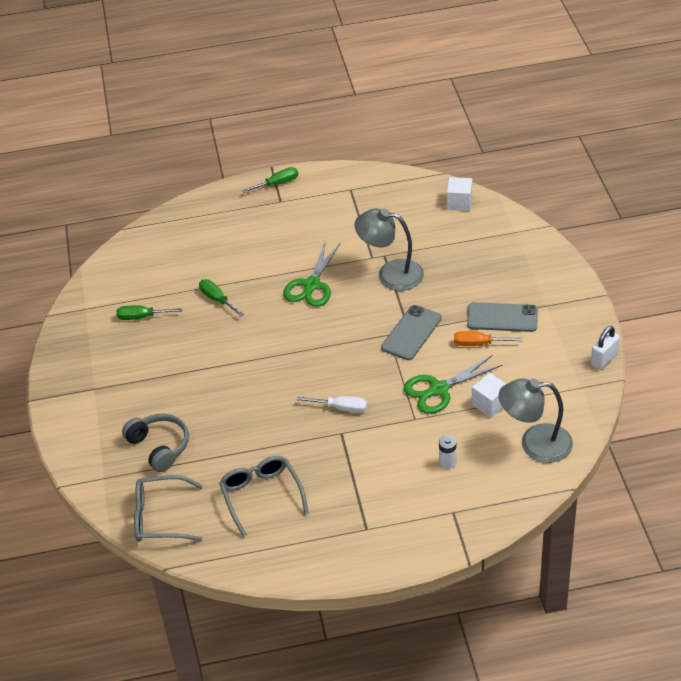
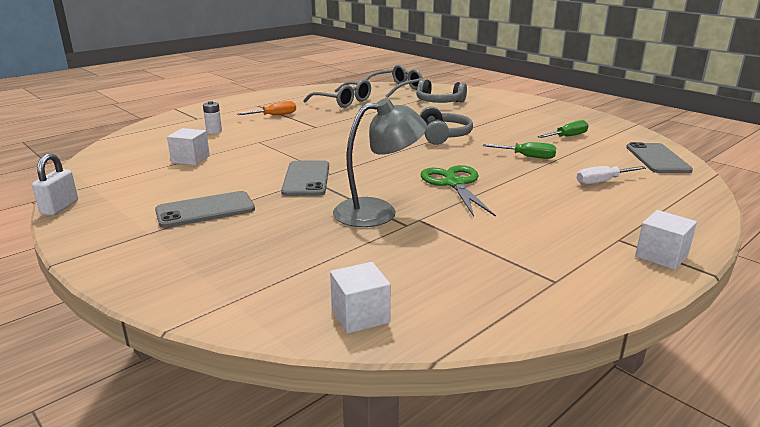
camera: 145 degrees right, 20 degrees down
green screwdriver [242,167,298,193] -> white cube [635,210,697,270]
white screwdriver [297,396,367,413] -> white screwdriver moved to [577,166,646,185]
green scissors [404,355,502,414] -> none
orange screwdriver [454,331,522,346] -> orange screwdriver moved to [237,101,296,115]
grey lamp [499,378,573,463] -> none
none -> grey headphones [420,106,473,145]
none -> grey phone [626,142,693,173]

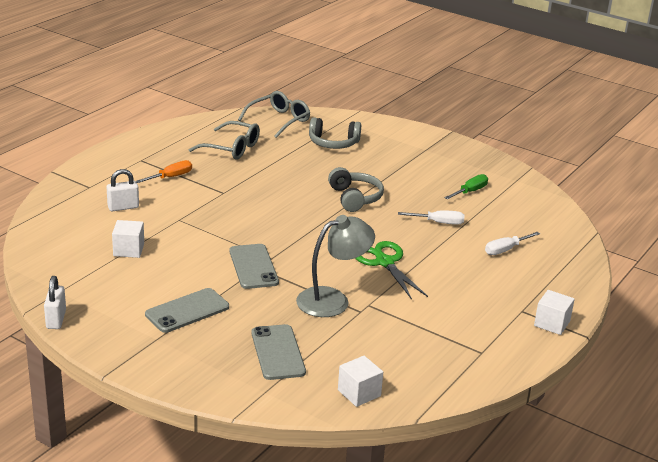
camera: 15 degrees left, 5 degrees up
white battery [203,101,222,134] -> white padlock [107,169,139,211]
green screwdriver [482,142,556,159] -> white screwdriver [398,210,464,225]
grey phone [626,142,693,173] -> grey phone moved to [251,324,306,380]

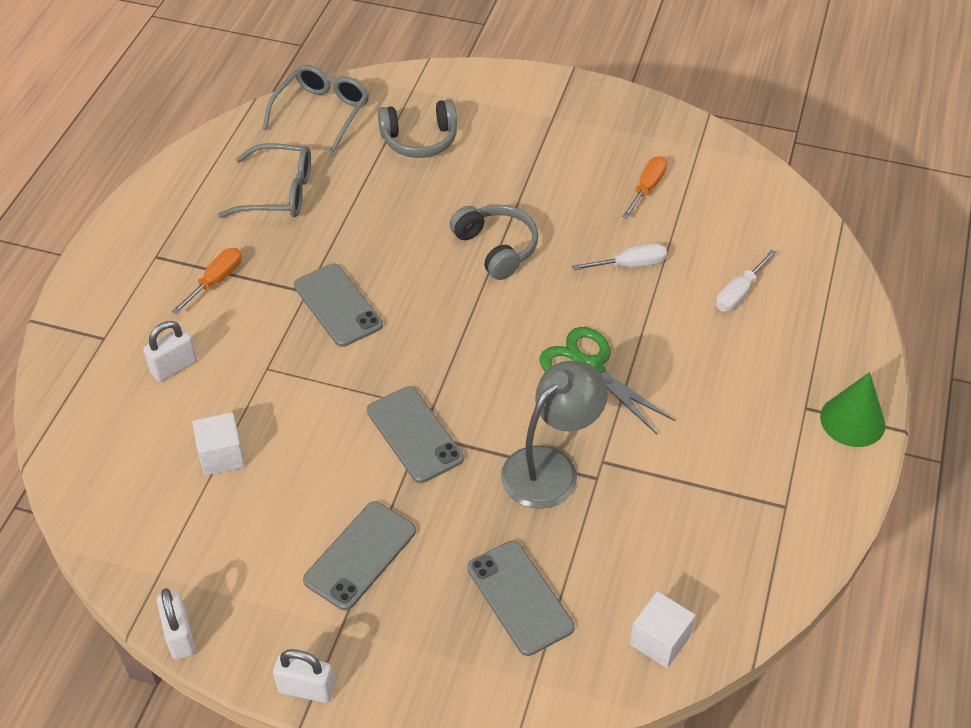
camera: 15 degrees left, 20 degrees up
green screwdriver [444,174,488,199] -> orange screwdriver [622,156,667,219]
white cube [534,290,575,335] -> green cone [820,372,886,447]
none -> white padlock [273,649,335,703]
none -> grey phone [294,263,383,347]

